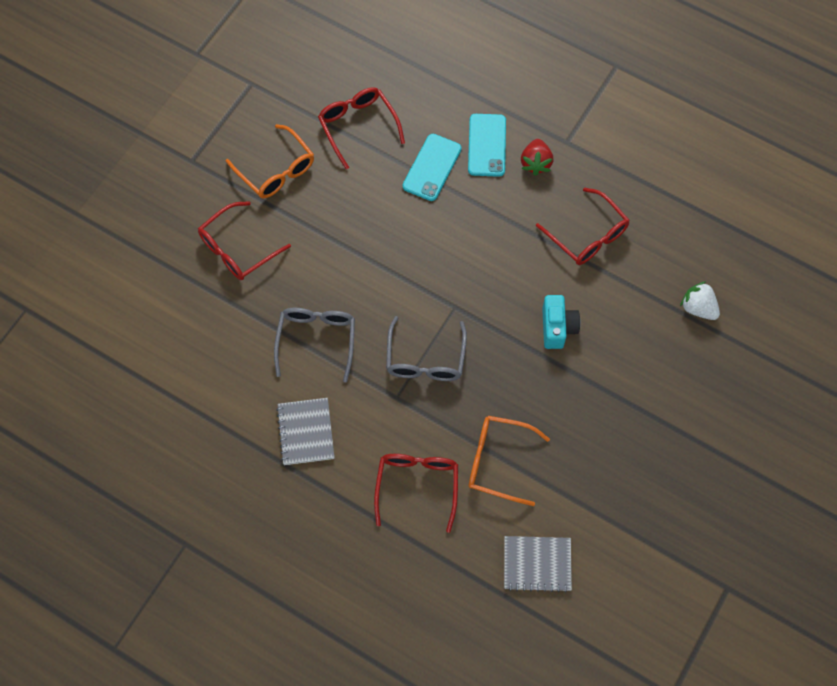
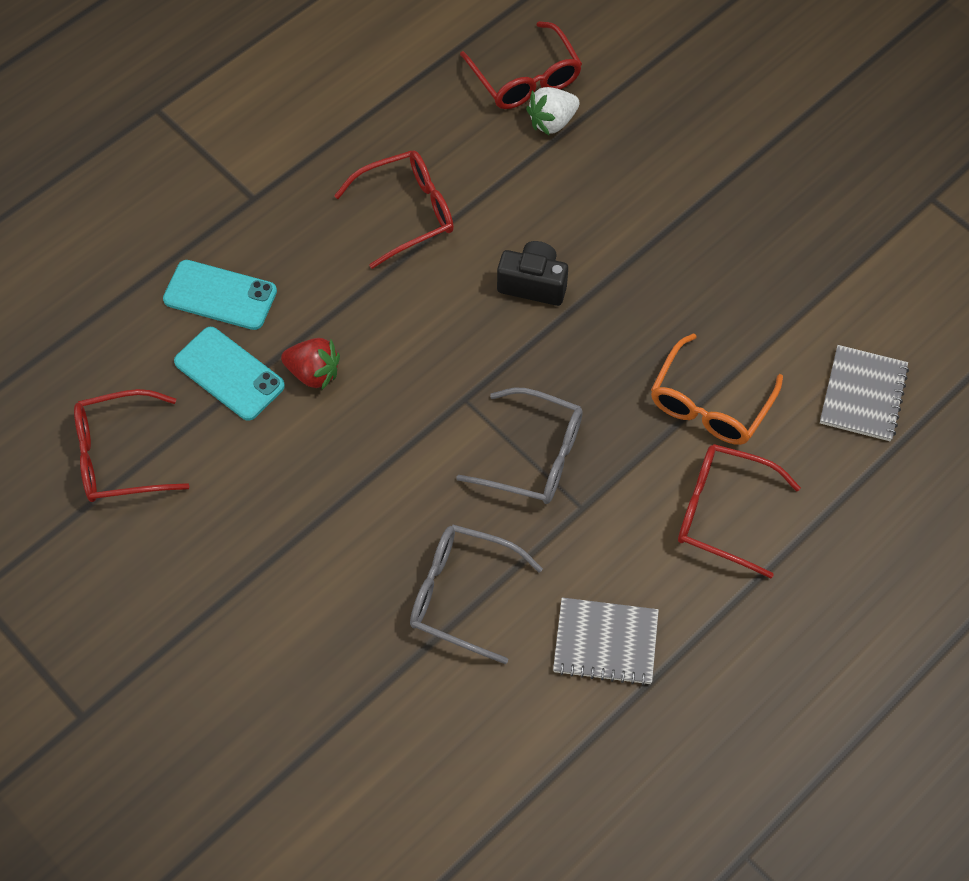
camera: 75 degrees left, 5 degrees down
red glasses [198,201,291,280] -> red glasses moved to [460,21,582,109]
orange glasses [226,124,314,199] -> none
red strawberry [521,139,553,176] -> red strawberry moved to [281,338,340,390]
turquoise camera [542,295,580,349] -> black camera [497,241,568,306]

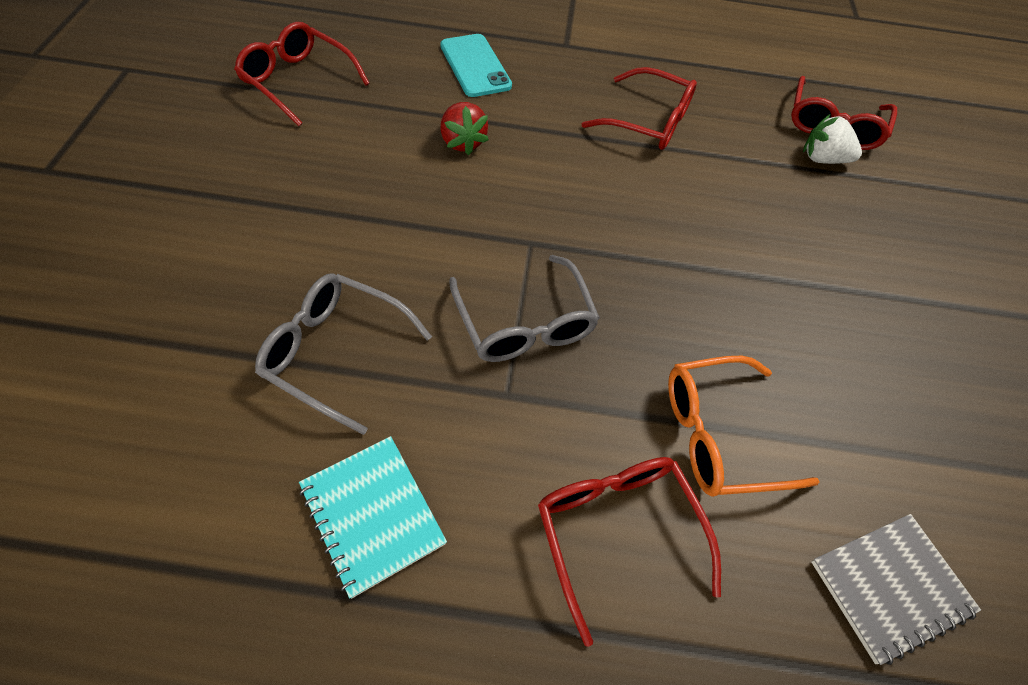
camera: 45 degrees right, 5 degrees down
turquoise phone [174,327,285,421] -> none
grey glasses [410,524,543,664] -> grey glasses turned 45 degrees counterclockwise [255,273,432,435]
black camera [497,241,568,306] -> none
grey notebook [553,597,659,685] -> turquoise notebook [299,436,447,599]

